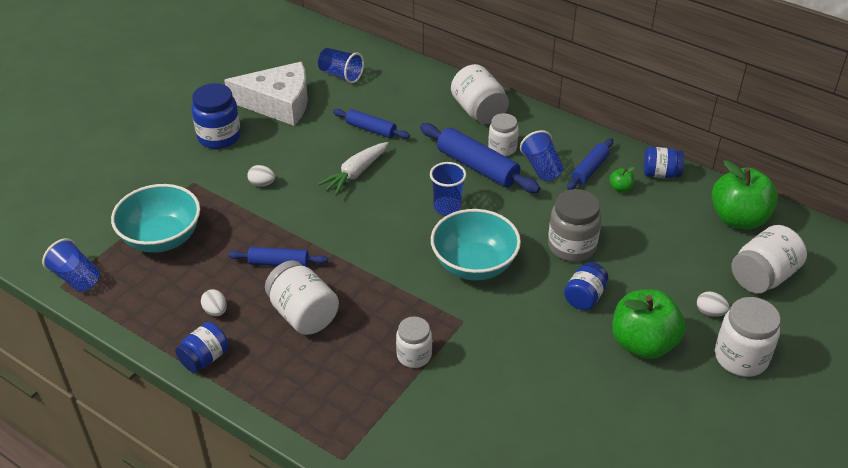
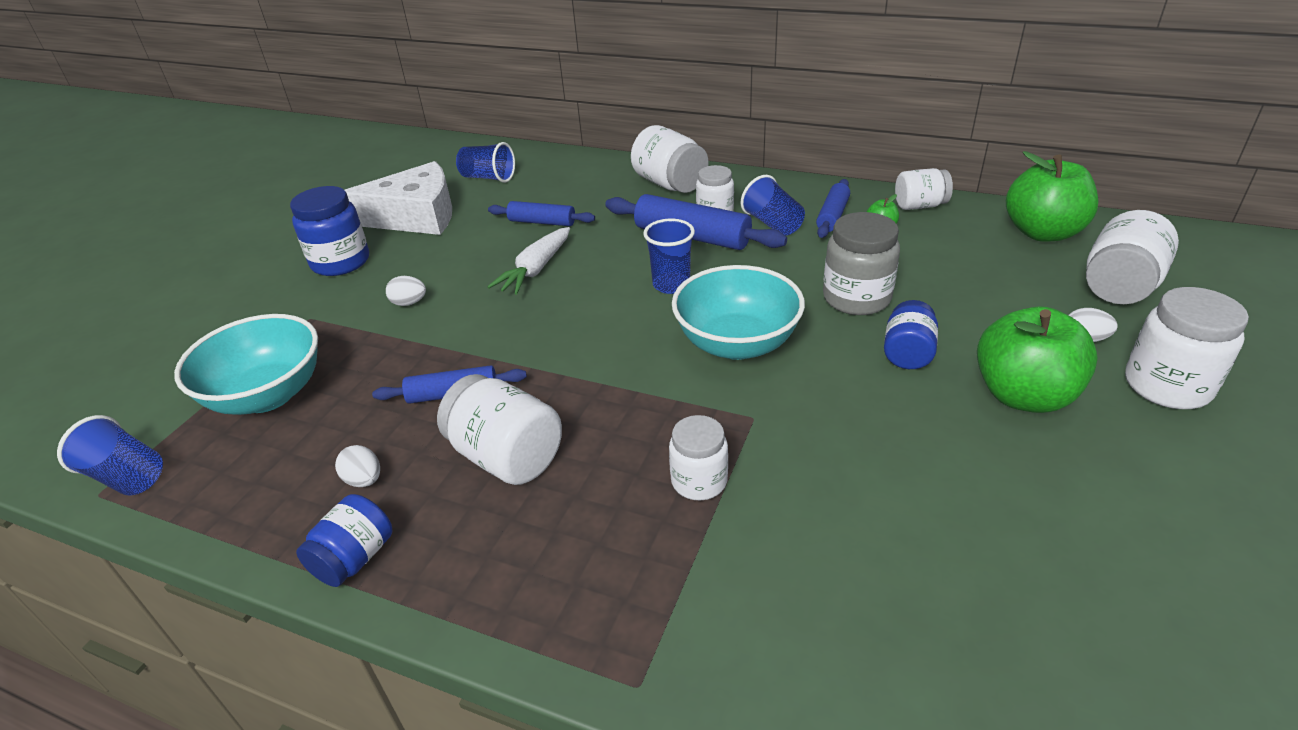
camera: 10 degrees left, 5 degrees down
blue jar [644,147,684,178] -> white jar [895,168,953,210]

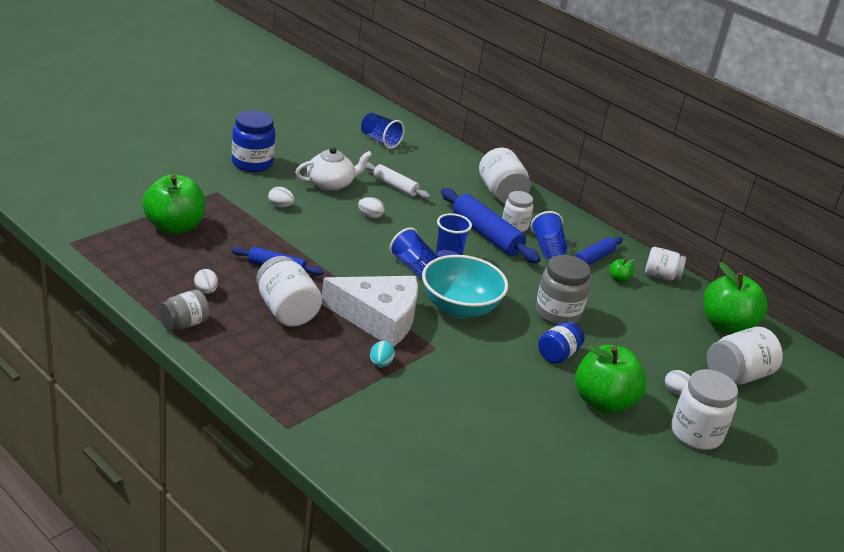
camera: 15 degrees right, 5 degrees down
blue cup [57,415,163,495] -> blue cup moved to [389,228,438,277]
turquoise bowl [174,314,318,415] -> green apple [142,174,205,235]
blue jar [296,494,392,587] -> grey jar [159,290,210,331]
white cheese [345,161,452,235] -> white cheese moved to [322,276,418,347]
blue rolling pin [488,201,595,226] -> white rolling pin [366,162,430,199]
white carrot [488,227,570,295] -> white egg [358,197,384,218]
white jar [669,415,728,500] -> turquoise egg [370,341,395,368]
none -> white teapot [295,147,372,191]

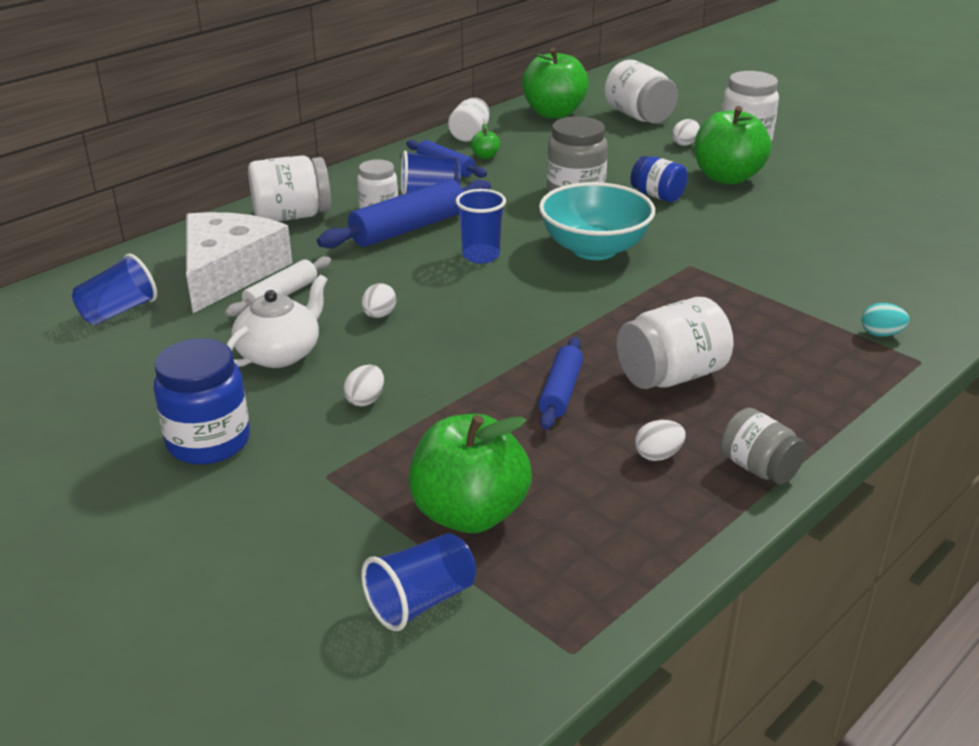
camera: 85 degrees left, 0 degrees up
white teapot [295,147,372,191] -> white teapot turned 60 degrees clockwise [226,274,328,368]
white cheese [322,276,418,347] -> white cheese moved to [186,212,292,313]
turquoise egg [370,341,395,368] -> turquoise egg moved to [862,303,909,337]
blue cup [389,228,438,277] -> blue cup moved to [361,533,476,631]

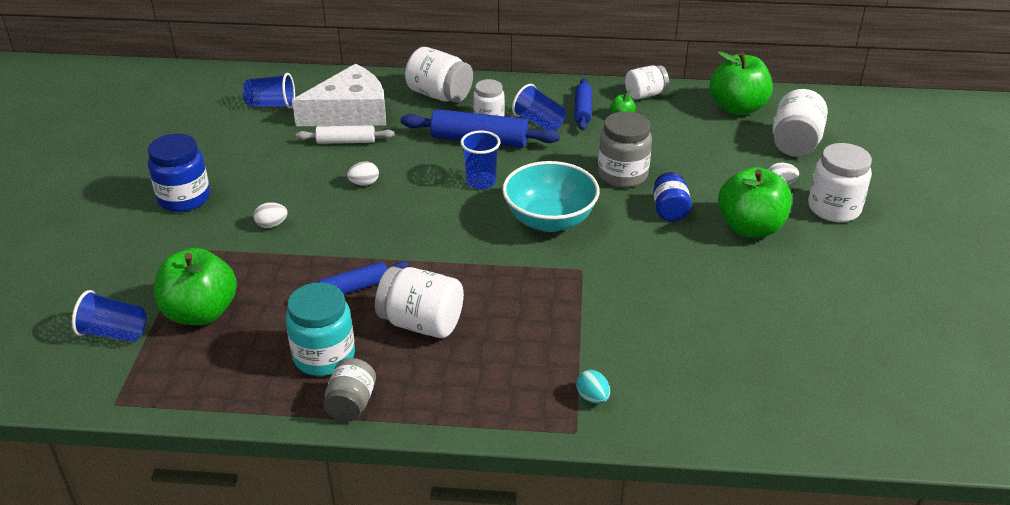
camera: 50 degrees right, 5 degrees up
white teapot [226,274,328,368] -> none
white egg [635,420,686,461] -> turquoise jar [286,282,355,376]

